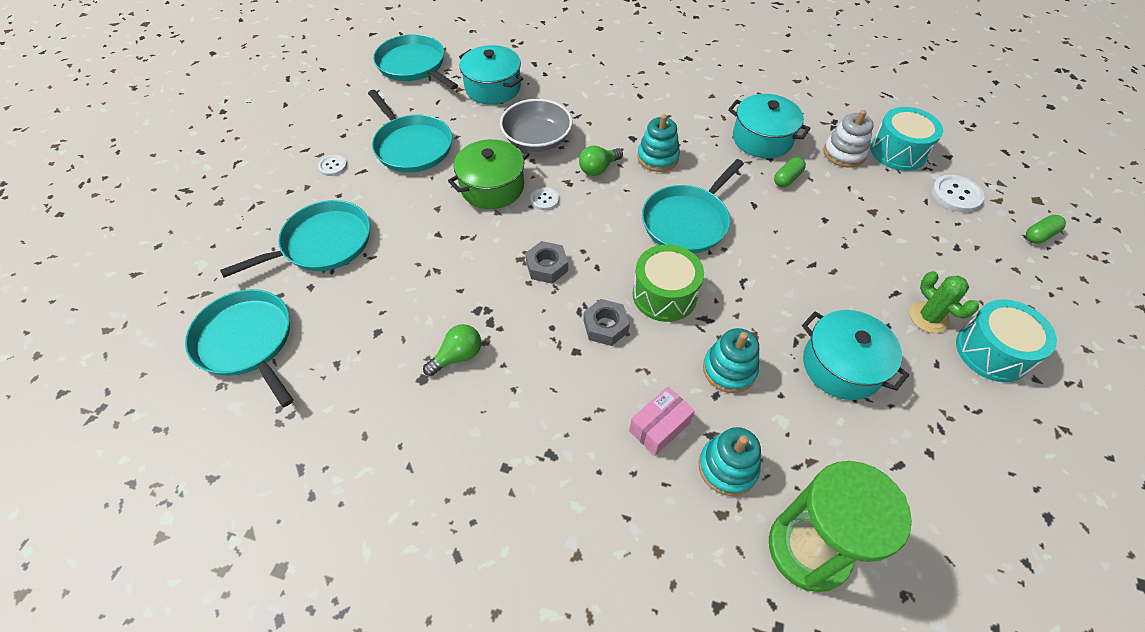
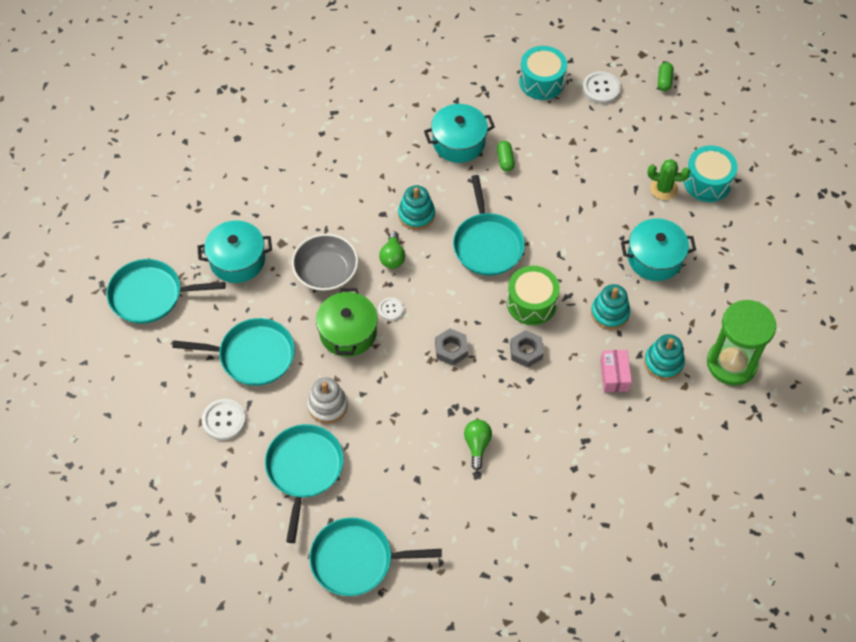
camera: 50 degrees left, 5 degrees up
white button [318,155,347,176] -> white button [202,399,246,440], size x1.65
white stacking toy [823,110,874,168] -> white stacking toy moved to [307,377,348,424]

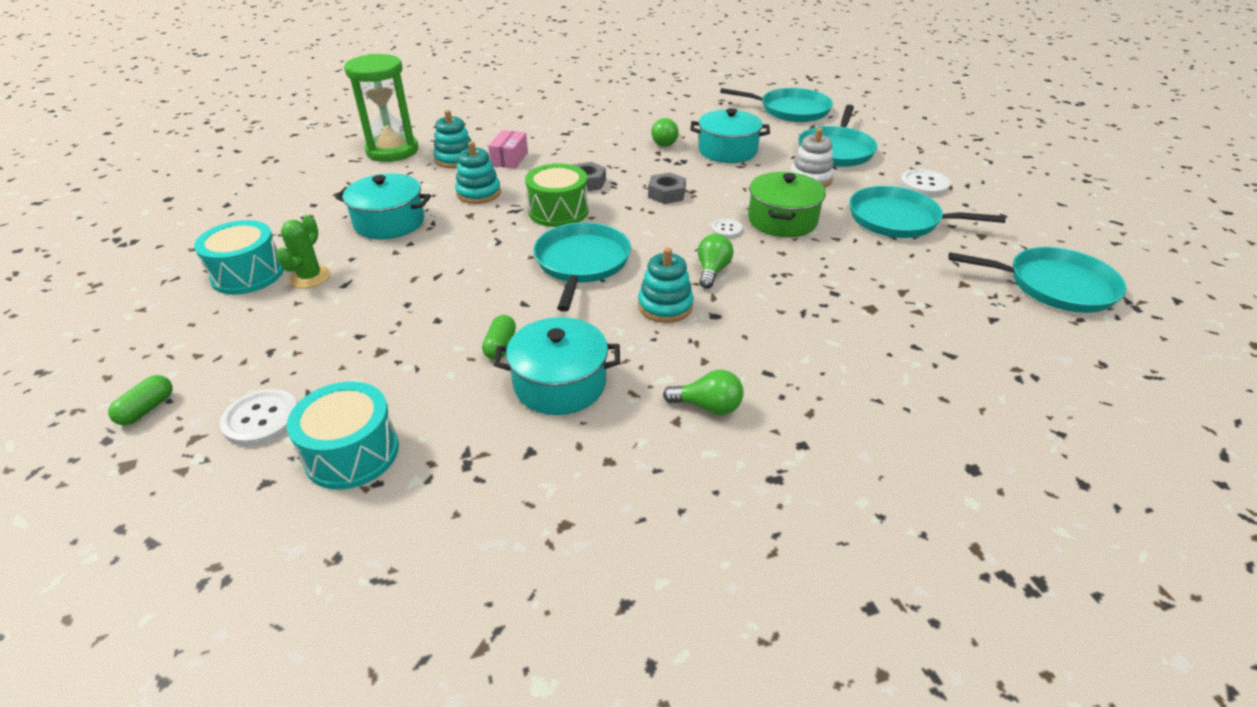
camera: 165 degrees left, 20 degrees down
turquoise pot [197,220,272,283] -> turquoise pot moved to [690,108,770,163]
grey bowl [292,234,358,291] -> none
green cactus [647,159,690,200] -> green cactus turned 75 degrees clockwise [276,215,331,288]
none -> green light bulb [663,370,743,415]

